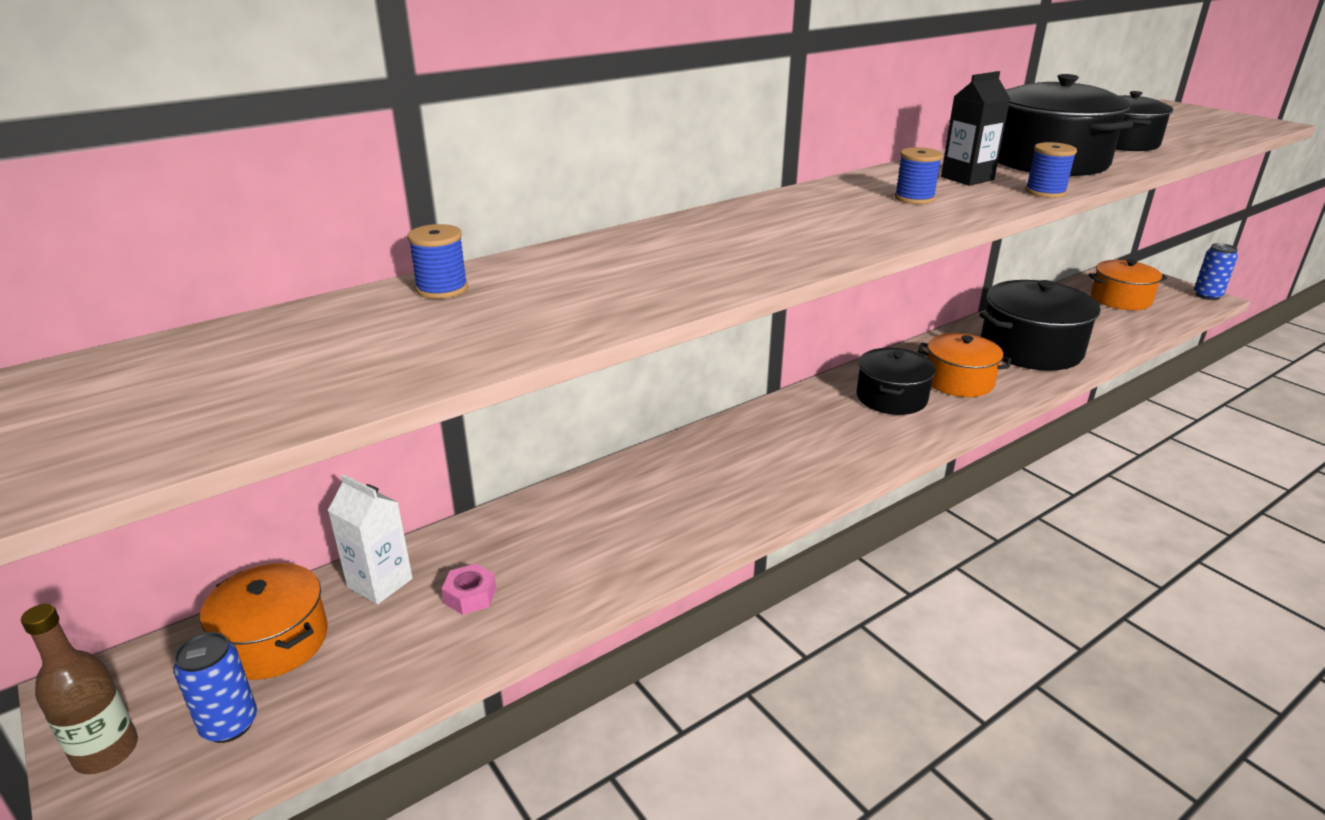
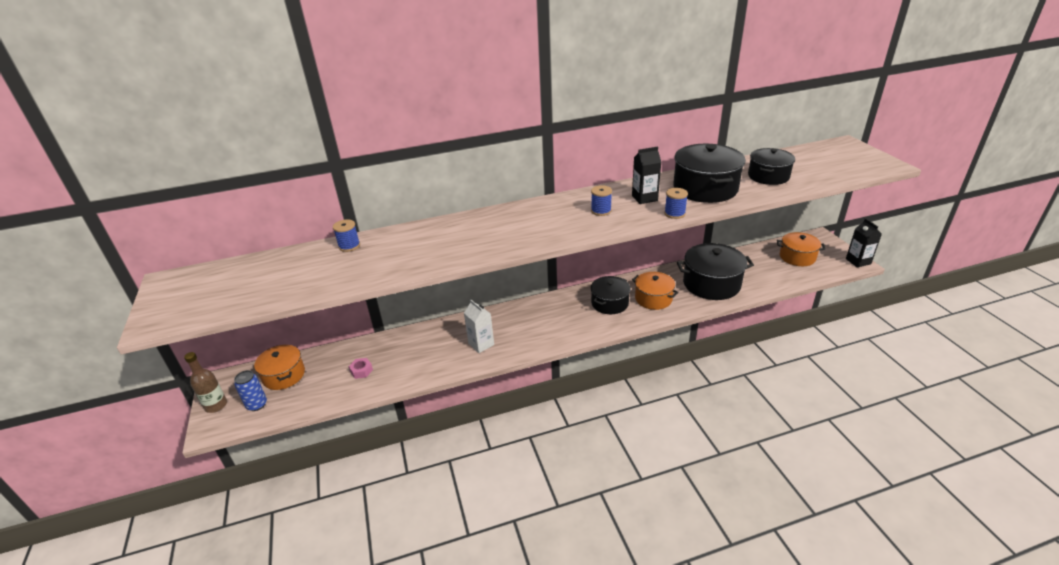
camera: 20 degrees right, 5 degrees up
white carton [328,474,413,605] -> white carton moved to [464,300,494,353]
blue can [1194,243,1238,300] -> black carton [846,218,882,267]

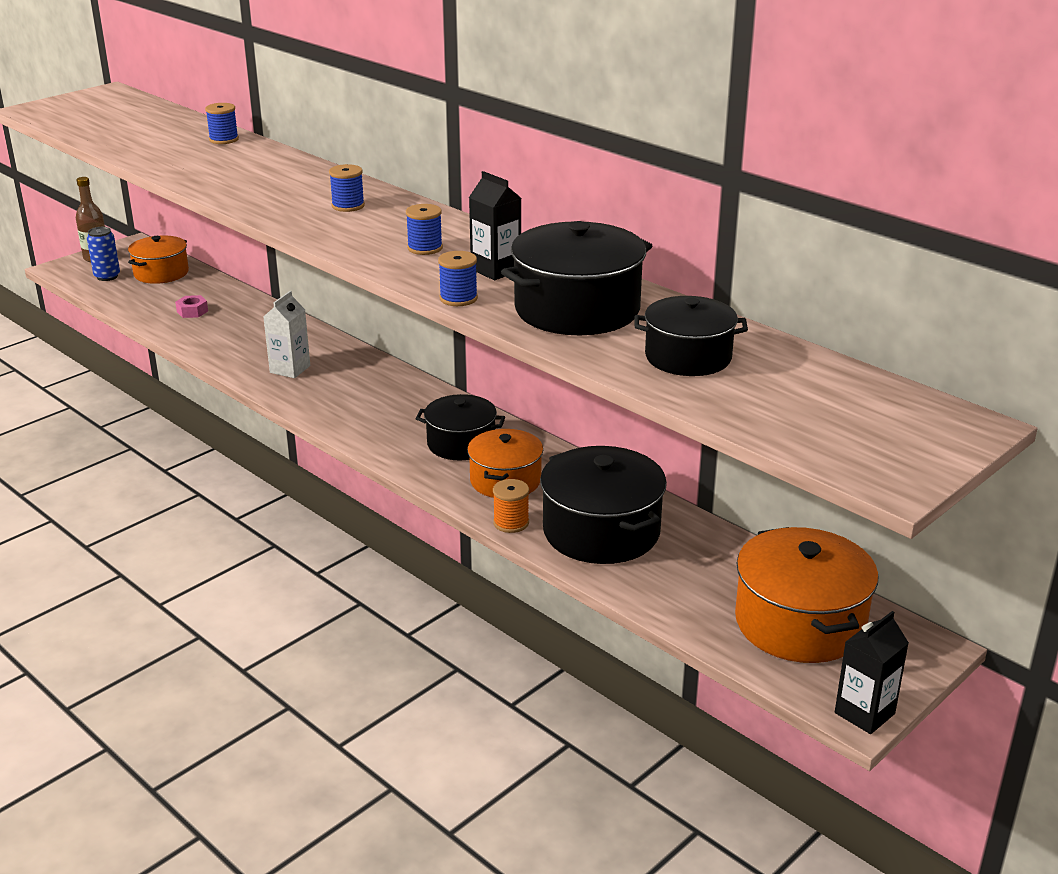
camera: 60 degrees right, 5 degrees down
orange pot [777,232,825,266] -> orange pot [735,527,878,663], size x1.55
none -> blue spool [329,164,365,212]
none -> orange spool [493,479,529,533]

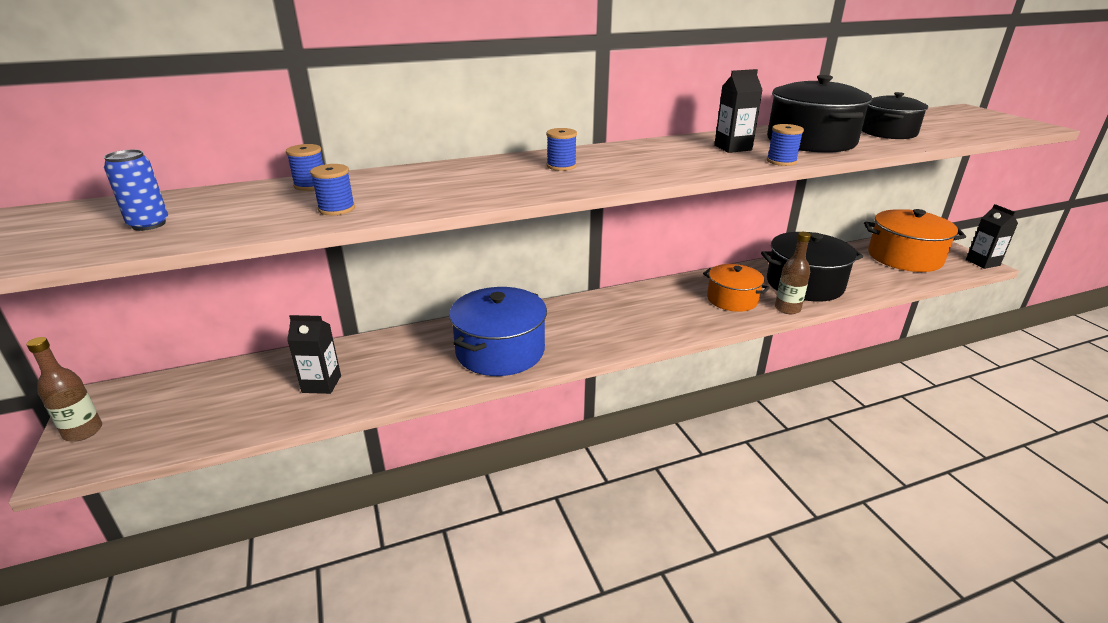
camera: 65 degrees left, 0 degrees up
blue can [87,227,120,281] -> blue can moved to [104,149,168,231]
orange pot [128,236,189,284] -> none
pink nut [175,295,208,318] -> black carton [287,315,341,394]
white carton [263,291,310,378] -> blue pot [449,287,547,376]
blue spool [406,204,443,255] -> blue spool moved to [310,164,355,216]
black pot [416,394,505,460] -> none
orange spool [493,479,529,533] -> brown bottle [775,232,811,314]

